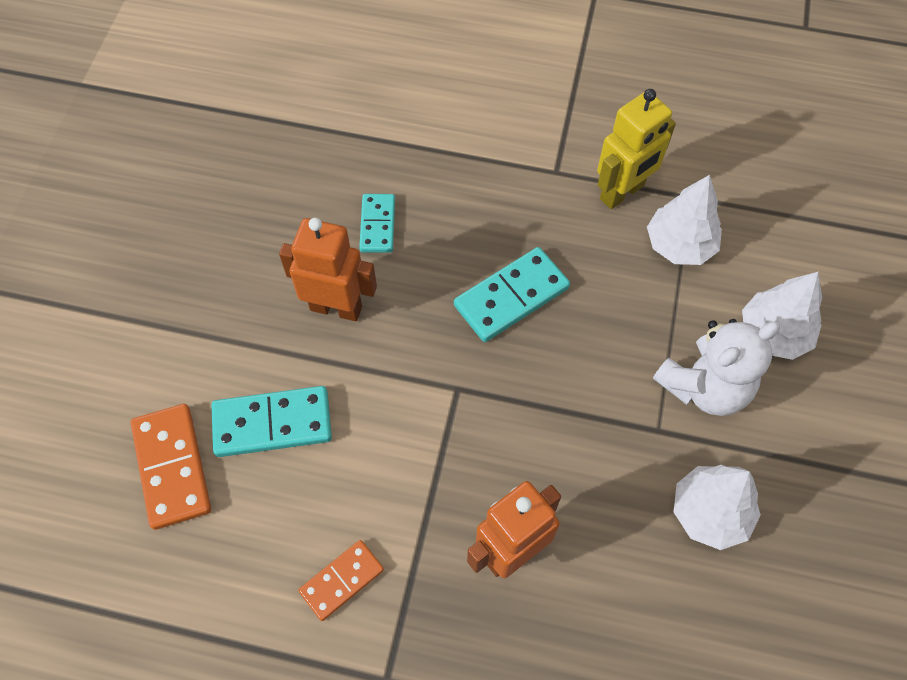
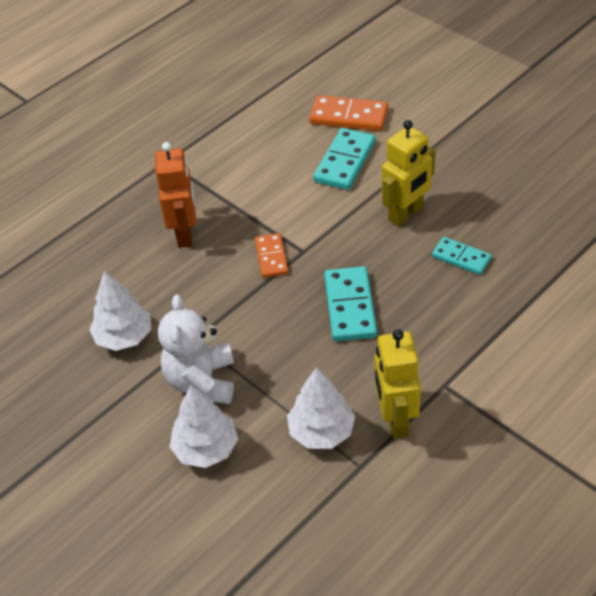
camera: 125 degrees right, 15 degrees down
orange robot [279,218,377,321] -> yellow robot [382,120,435,227]
orange domino [298,540,384,621] -> orange domino moved to [255,233,288,278]

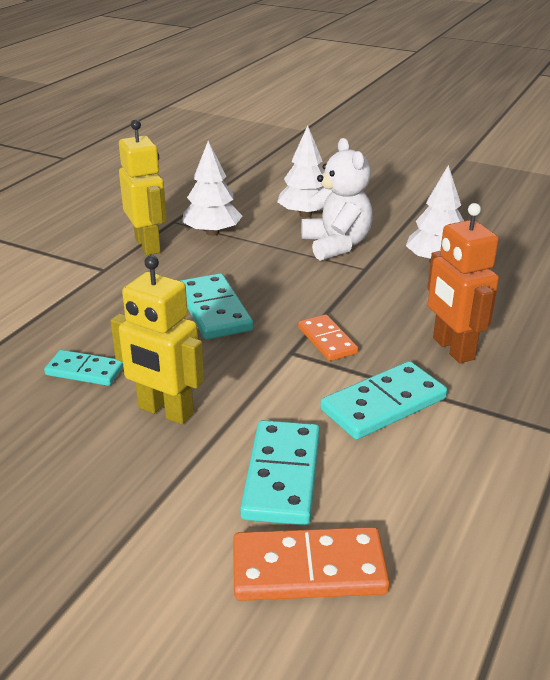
camera: 160 degrees right, 15 degrees down
yellow robot [382,120,435,227] -> yellow robot turned 90 degrees counterclockwise [110,255,204,425]
none -> turquoise domino [320,361,447,440]

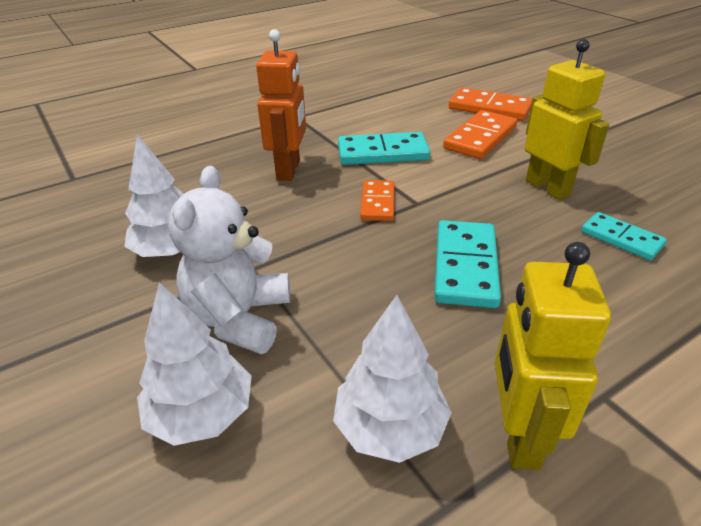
camera: 150 degrees left, 5 degrees up
turquoise domino [240,420,320,525] -> orange domino [443,110,517,159]

